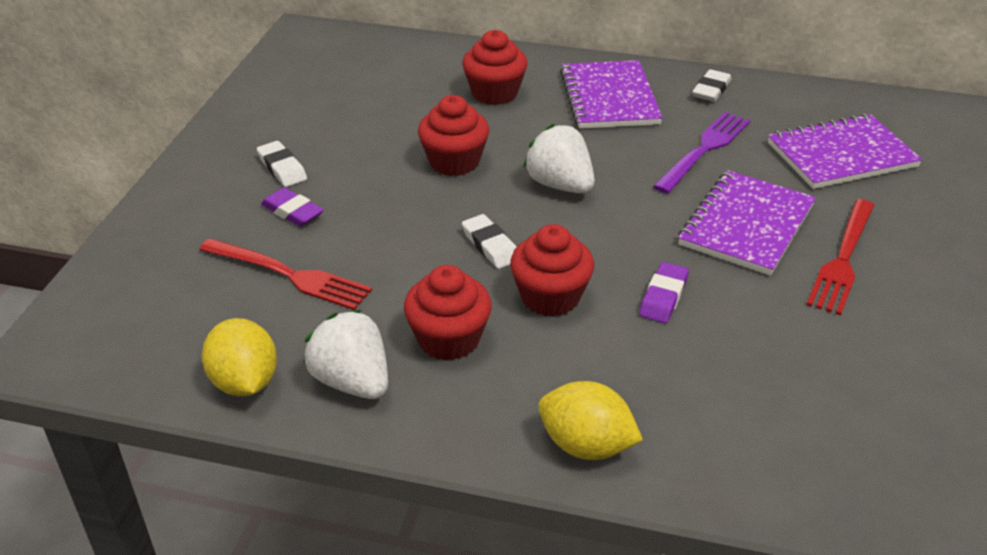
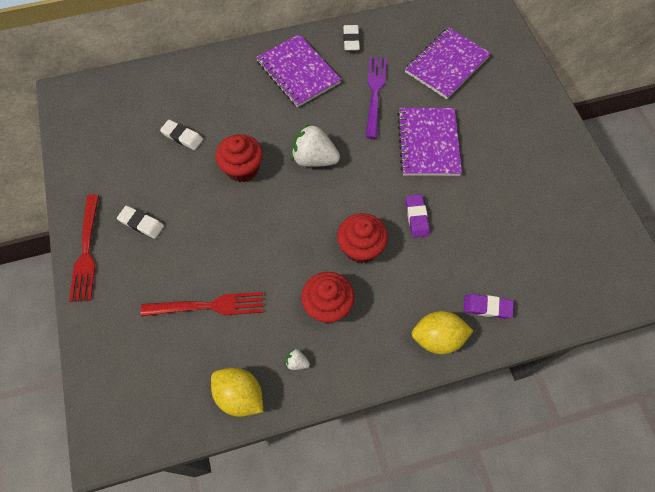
camera: 30 degrees left, 25 degrees up
purple eraser [261,188,324,227] -> purple eraser moved to [464,294,514,319]
white strawberry [304,310,388,399] -> white strawberry [286,349,310,370], size x0.43
red cupcake [462,30,527,105] -> none
white eraser [462,214,516,269] -> white eraser moved to [160,120,203,150]
red fork [807,199,875,315] -> red fork moved to [69,194,99,302]

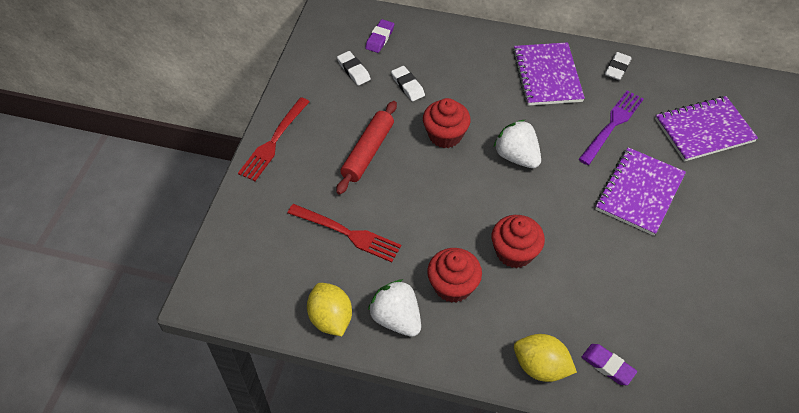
camera: 30 degrees right, 10 degrees down
white eraser [117,206,164,239] -> white eraser moved to [337,51,371,86]
white strawberry [286,349,310,370] -> white strawberry [368,279,421,337], size x2.32
purple eraser [406,194,429,238] -> purple eraser moved to [365,19,394,53]
none -> red rolling pin [336,101,397,195]

